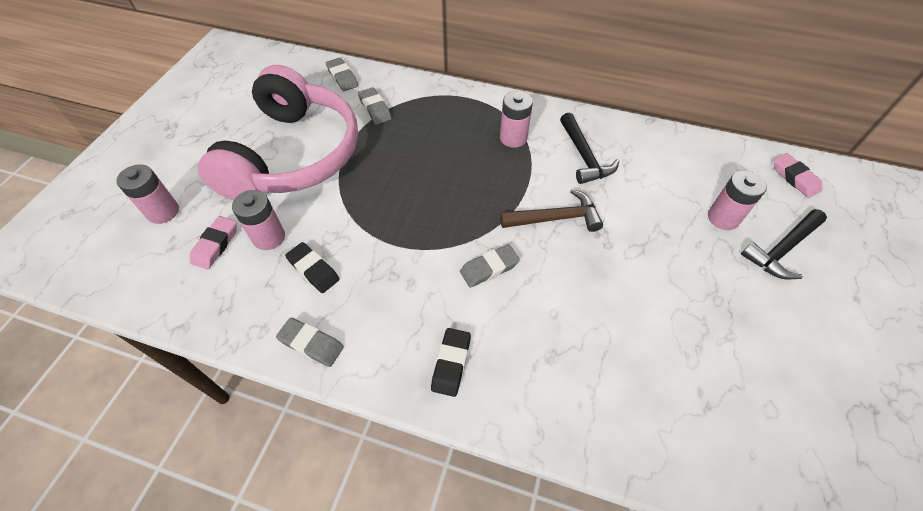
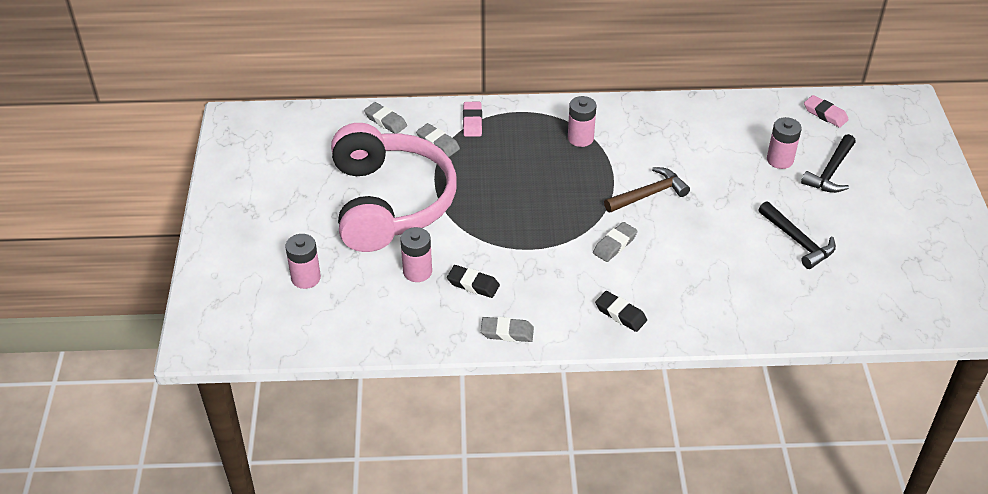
camera: 20 degrees left, 10 degrees down
pink eraser [190,216,237,269] -> pink eraser moved to [463,102,482,137]
black eraser [431,328,471,397] -> black eraser turned 45 degrees counterclockwise [595,291,647,332]
black hammer [560,112,619,184] -> black hammer moved to [758,201,836,269]

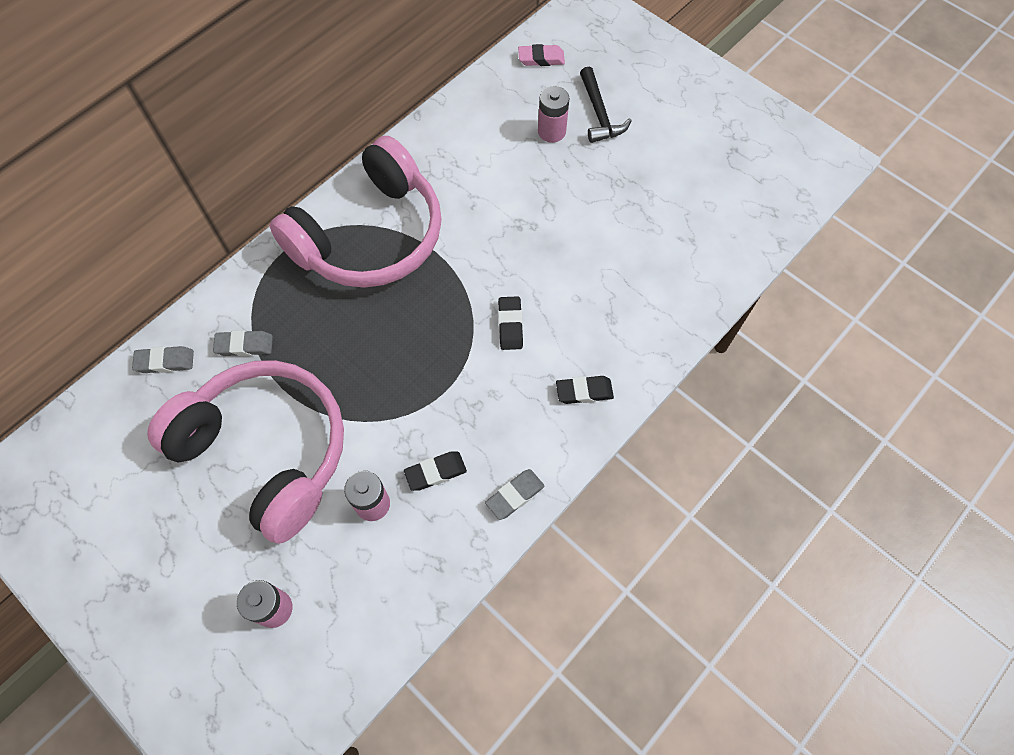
camera: 45 degrees left, 20 degrees up
pink eraser [463,102,482,137] -> none
pink battery [568,96,596,147] -> pink headphones [270,136,442,288]
grey eraser [593,222,638,262] -> black eraser [498,296,523,350]
brown hammer [604,167,690,213] -> none
black hammer [758,201,836,269] -> none

